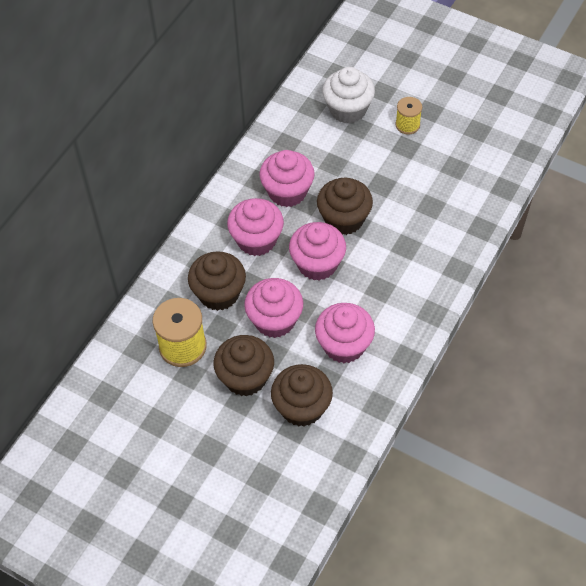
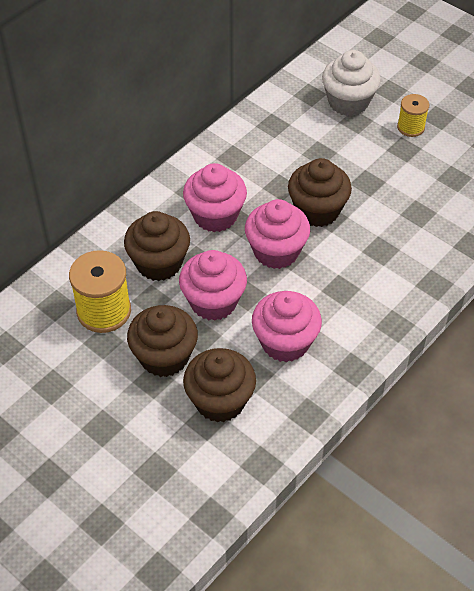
camera: 10 degrees right, 5 degrees down
pink cupcake [259,150,315,207] -> none

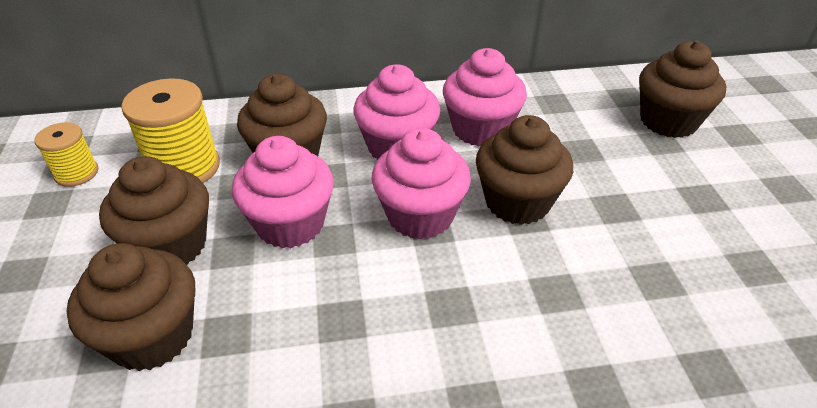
camera: 40 degrees right, 10 degrees down
pink cupcake [252,291,322,362] -> pink cupcake moved to [443,48,527,147]
white cupcake [322,50,381,116] -> brown cupcake [639,41,726,138]
yellow spool [397,94,429,137] -> yellow spool moved to [35,122,98,187]

